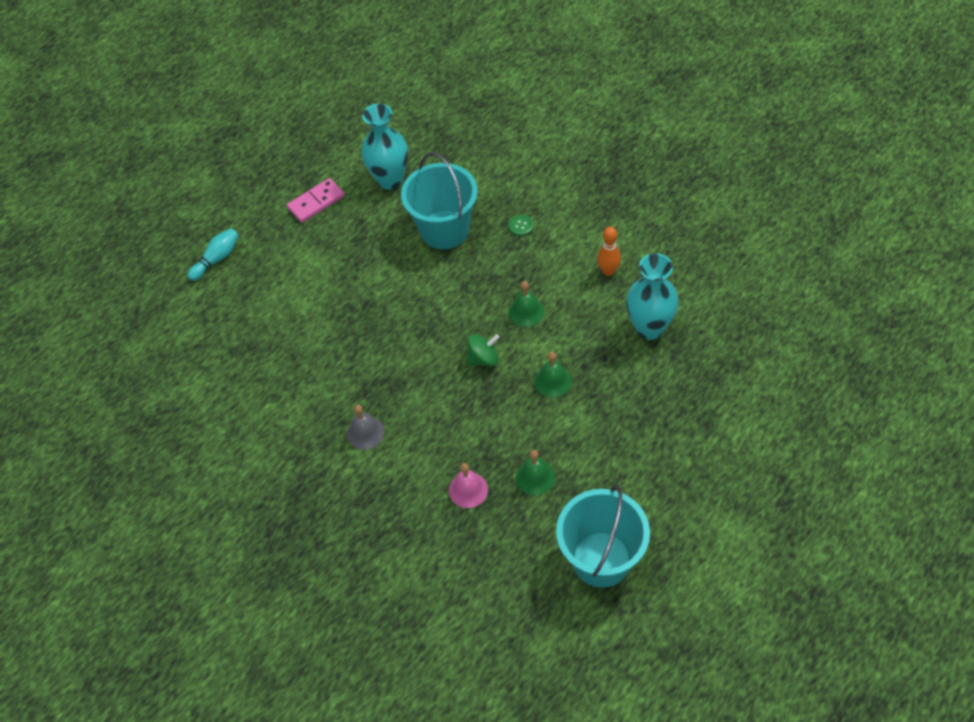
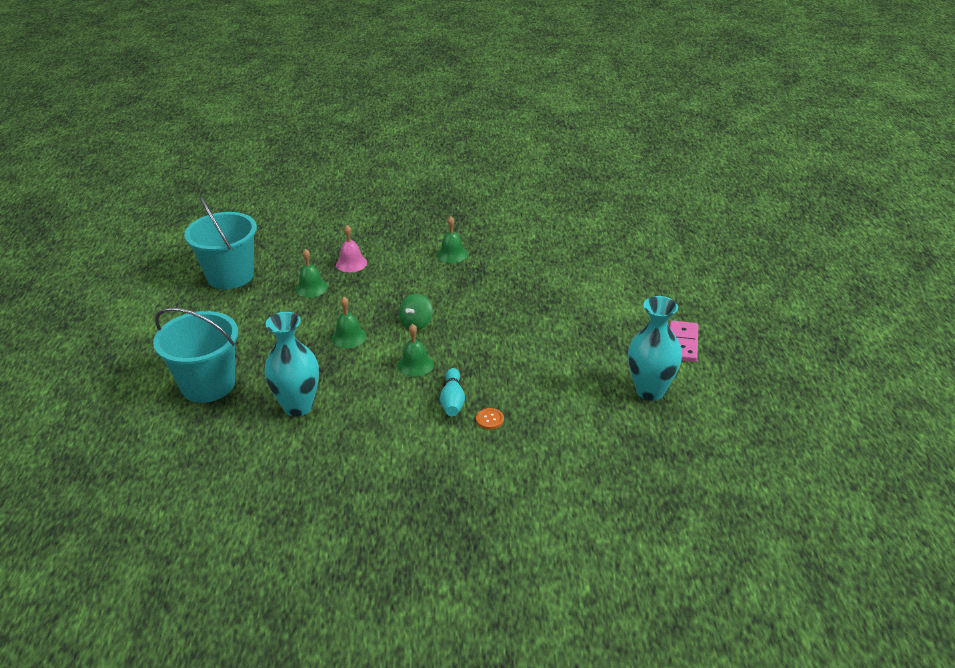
camera: 135 degrees right, 20 degrees down
turquoise bowling pin [187,228,239,281] -> turquoise bowling pin moved to [440,368,465,416]
grey bell [347,405,385,450] -> green bell [437,216,468,263]
turquoise bucket [401,152,478,249] -> turquoise bucket moved to [153,307,238,403]
green button [509,215,533,236] -> orange button [476,408,504,429]
orange bowling pin [597,227,621,276] -> none

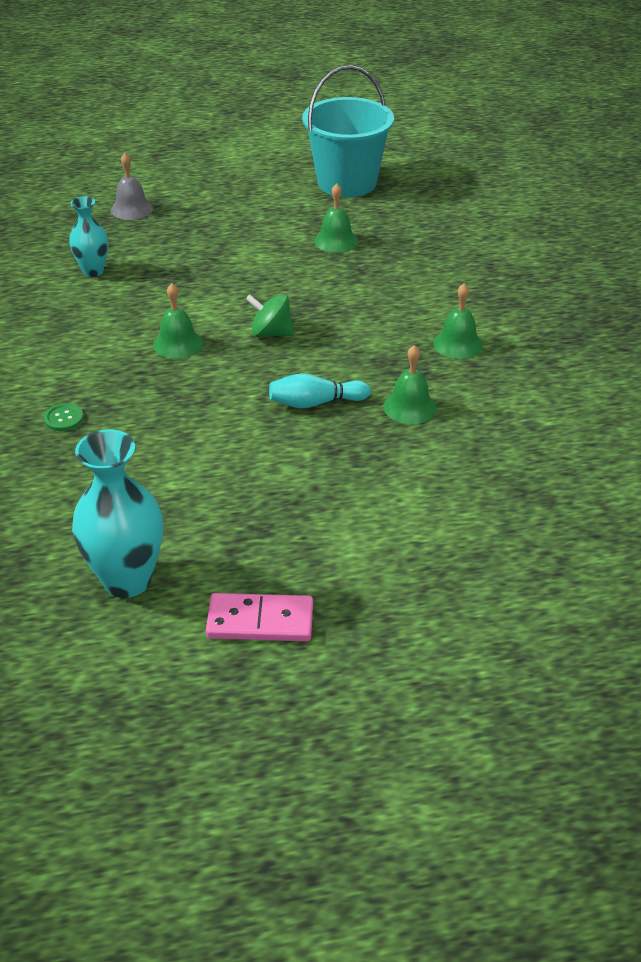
camera: 80 degrees right, 5 degrees up
turquoise bucket [153,307,238,403] -> grey bell [111,153,153,220]
turquoise vase [264,312,319,417] -> turquoise vase [69,196,108,277], size x0.60
green bell [332,297,366,348] -> green bell moved to [384,345,436,424]
pink bell [336,225,367,272] -> none
turquoise bowling pin [440,368,465,416] -> turquoise bowling pin moved to [269,373,371,408]
orange button [476,408,504,429] -> green button [44,403,84,431]

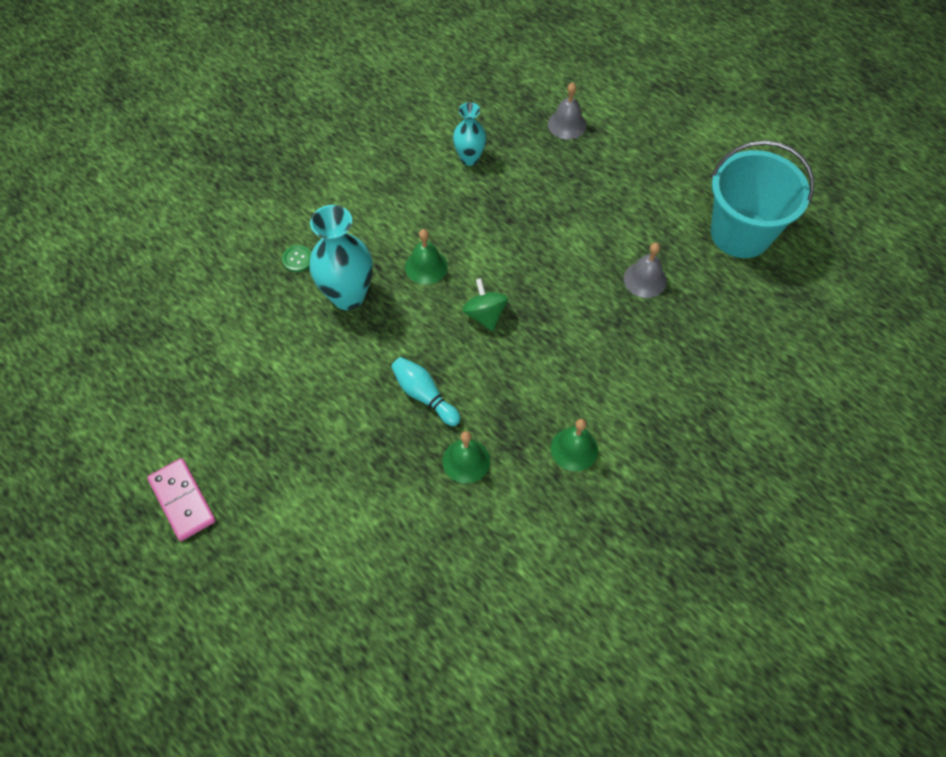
camera: 55 degrees right, 20 degrees up
turquoise vase [72,429,163,598] -> turquoise vase moved to [309,205,373,310]
green bell [314,183,358,253] -> grey bell [624,243,667,298]

